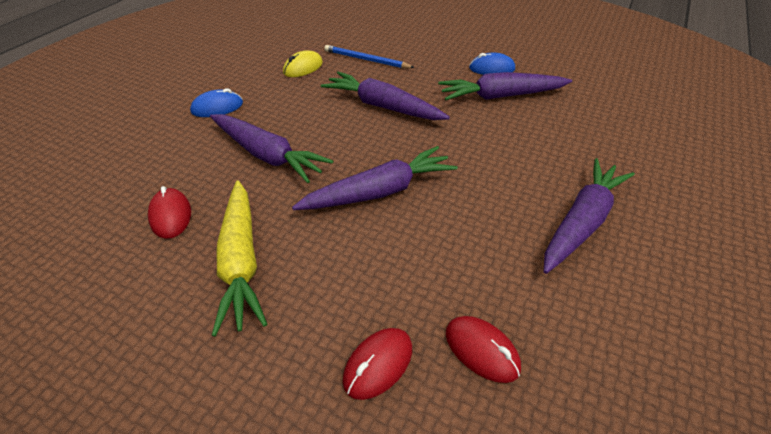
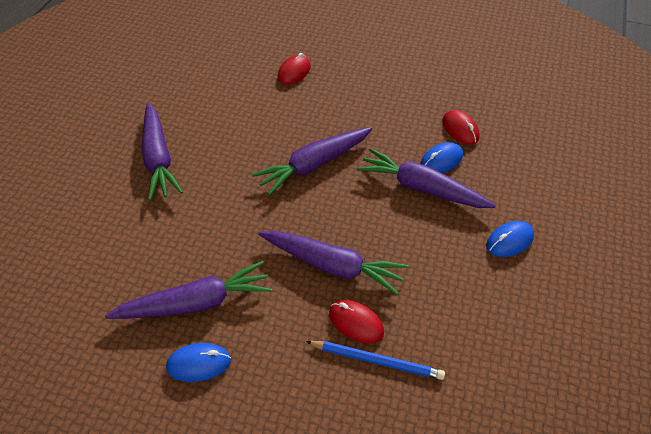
camera: 170 degrees right, 5 degrees up
yellow carrot [212,181,268,337] -> none
yellow mouse [283,50,323,77] -> none
red mouse [446,316,521,383] -> red mouse moved to [329,300,384,344]
purple carrot [544,158,635,274] -> purple carrot turned 45 degrees counterclockwise [141,103,183,200]
none -> blue mouse [420,142,463,173]

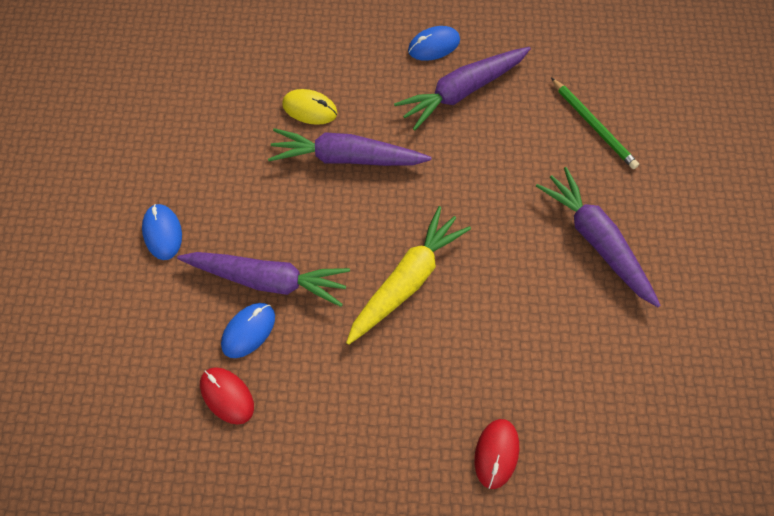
camera: 165 degrees right, 15 degrees up
purple carrot [252,127,372,196] -> yellow carrot [346,206,471,345]
blue pencil [306,341,445,380] -> none
red mouse [329,300,384,344] -> yellow mouse [282,89,338,125]
blue mouse [486,221,534,257] -> blue mouse turned 60 degrees counterclockwise [142,204,182,260]
none -> green pencil [551,78,639,169]

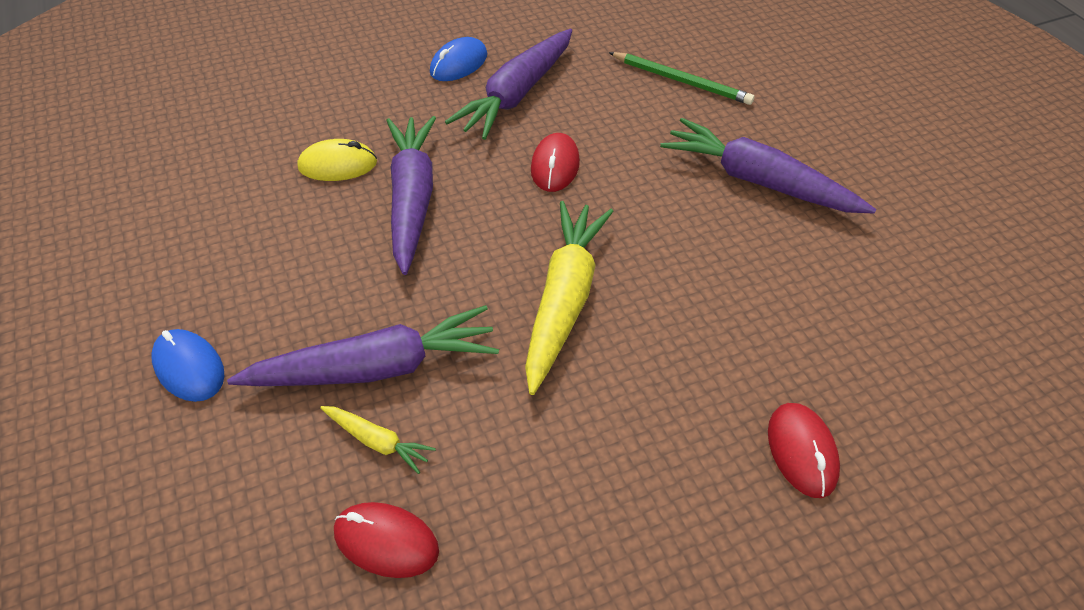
camera: 25 degrees left, 15 degrees down
blue mouse [221,303,275,358] -> yellow carrot [320,406,436,474]
purple carrot [268,128,431,166] -> purple carrot turned 105 degrees clockwise [386,116,436,275]
none -> red mouse [531,133,580,192]

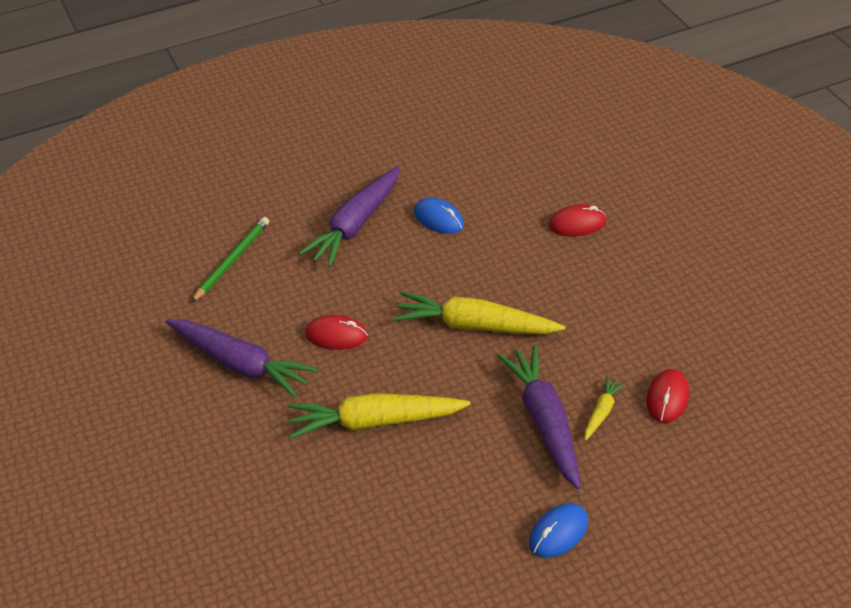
camera: 90 degrees left, 5 degrees down
yellow mouse [297,139,377,181] -> none
purple carrot [386,116,436,275] -> yellow carrot [288,393,471,439]
blue mouse [430,37,487,81] -> blue mouse moved to [414,198,464,234]

